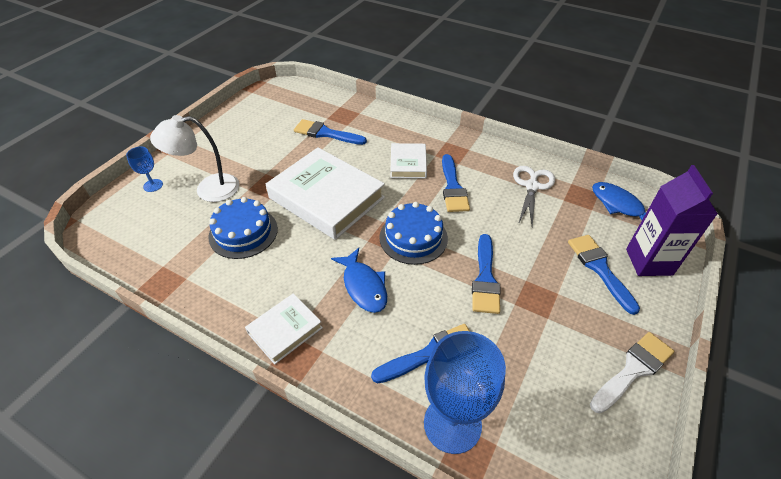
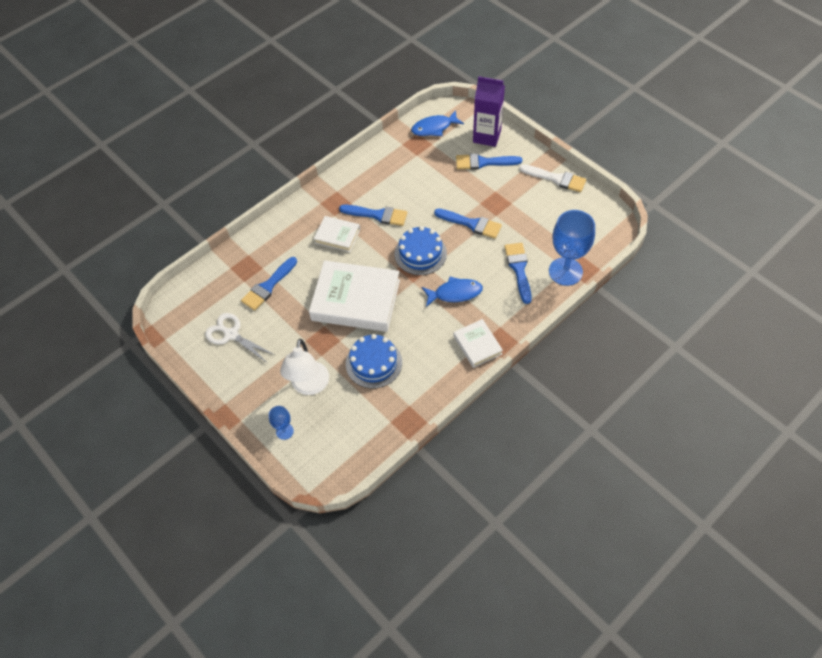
camera: 70 degrees left, 10 degrees up
white book [266,147,385,240] -> white book turned 45 degrees clockwise [309,260,400,332]
white scissors [513,166,555,227] -> white scissors moved to [205,313,275,363]
white brush [590,332,674,413] -> white brush turned 135 degrees clockwise [520,164,586,192]

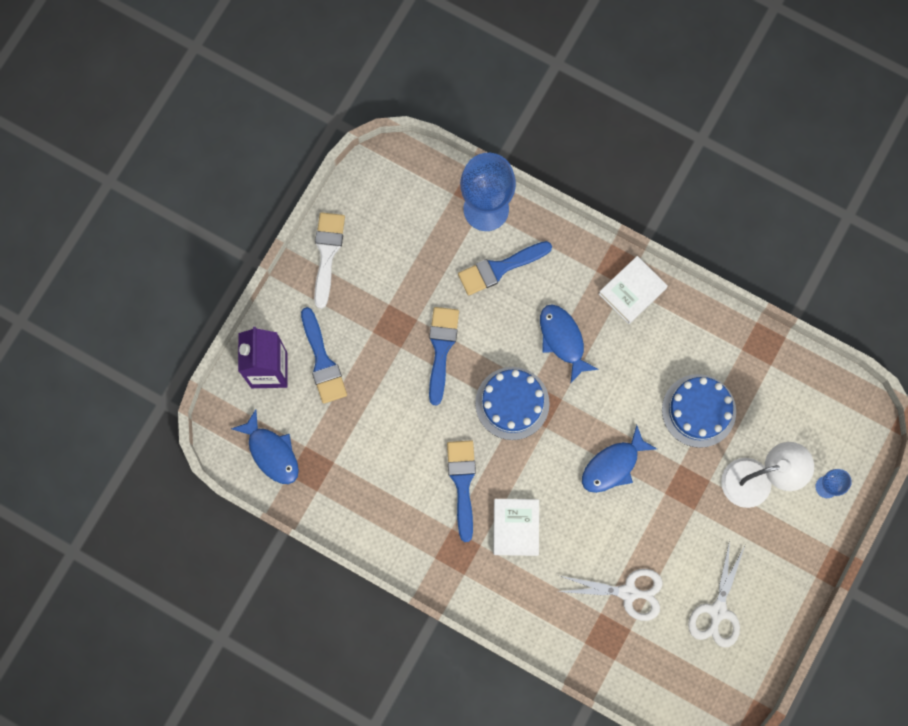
camera: 110 degrees left, 20 degrees up
blue brush [241,257,297,311] -> white scissors [558,569,663,621]
white book [309,260,400,332] -> blue fish [582,425,657,493]

